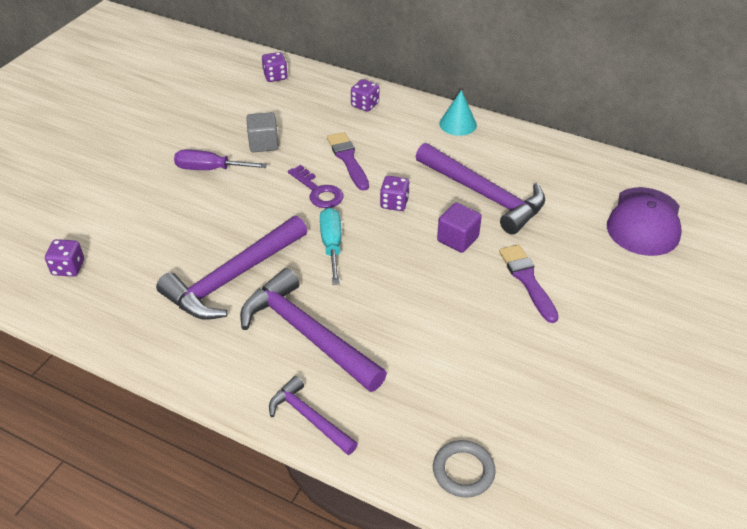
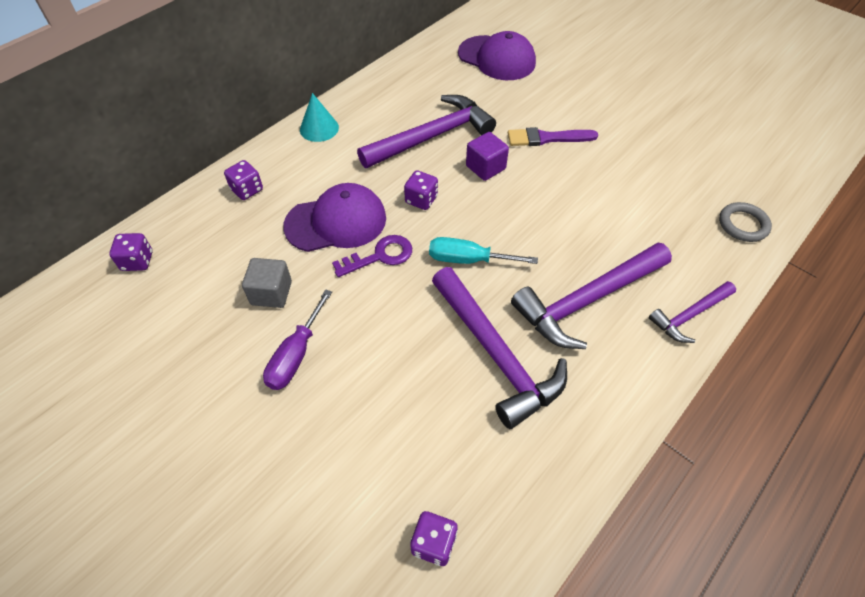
camera: 75 degrees left, 10 degrees up
purple brush [327,132,369,191] -> purple cap [283,183,386,252]

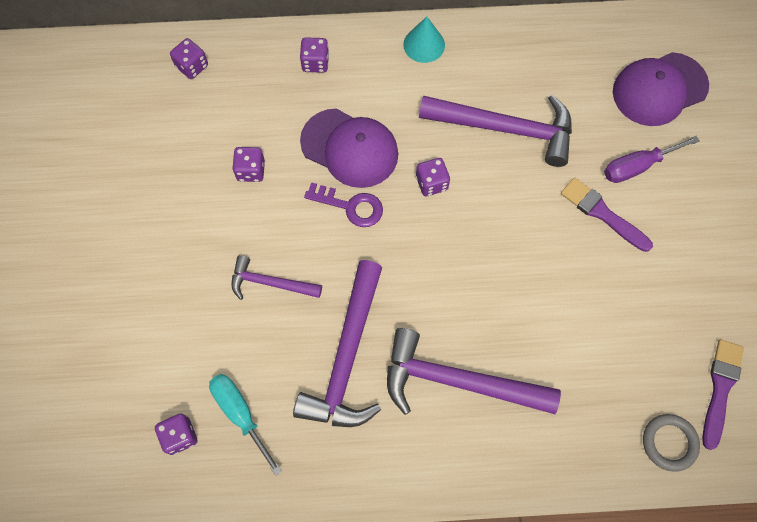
camera: 45 degrees right, 15 degrees up
grey cube [242,258,292,308] -> purple dice [232,147,265,182]
purple screwdriver [263,289,332,390] -> purple screwdriver moved to [604,136,700,183]
turquoise screwdriver [429,237,538,264] -> turquoise screwdriver moved to [209,374,282,476]
purple cap [458,31,536,80] -> purple cap turned 75 degrees clockwise [613,52,709,126]
purple cube [466,132,509,181] -> none
purple hammer [649,281,736,343] -> purple hammer moved to [231,255,322,300]
none -> purple brush [702,339,744,450]

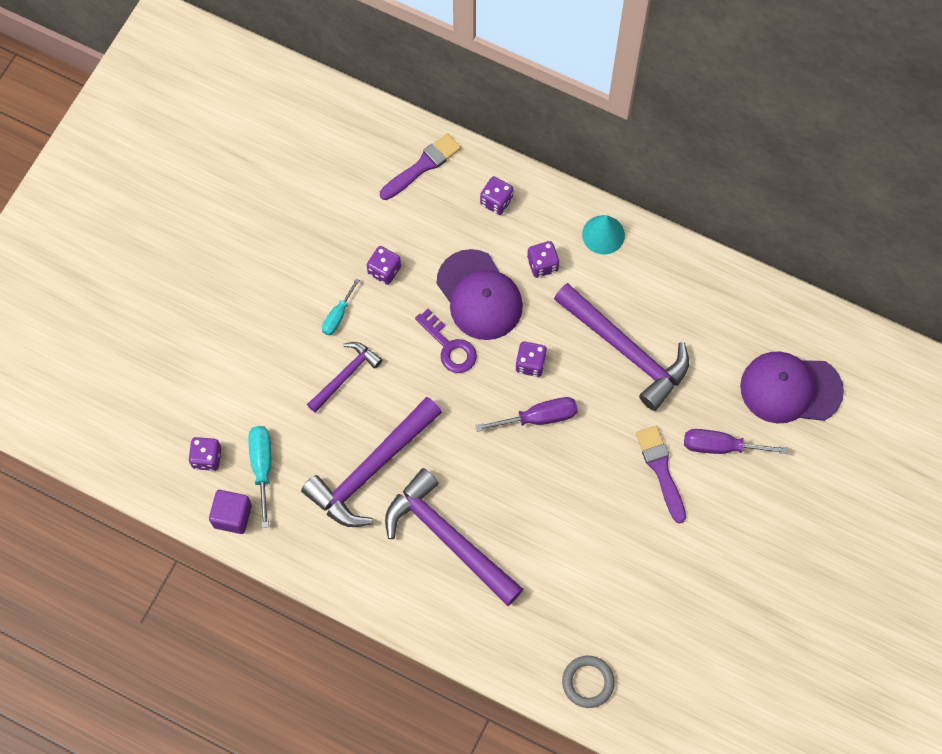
camera: 30 degrees right, 0 degrees up
purple dice [170,38,208,79] -> purple dice moved to [527,241,559,278]
purple hammer [231,255,322,300] -> purple hammer turned 90 degrees clockwise [307,342,382,413]
purple brush [702,339,744,450] -> purple brush moved to [380,133,461,200]
none -> purple cube [209,490,252,534]
none -> turquoise screwdriver [322,278,360,335]
none -> purple screwdriver [475,397,578,432]

